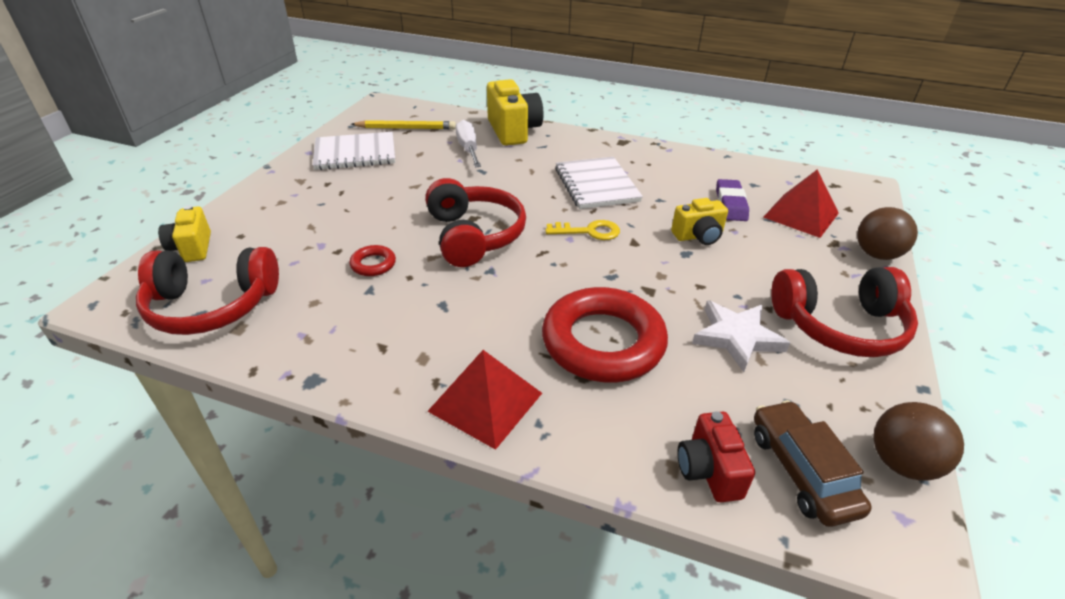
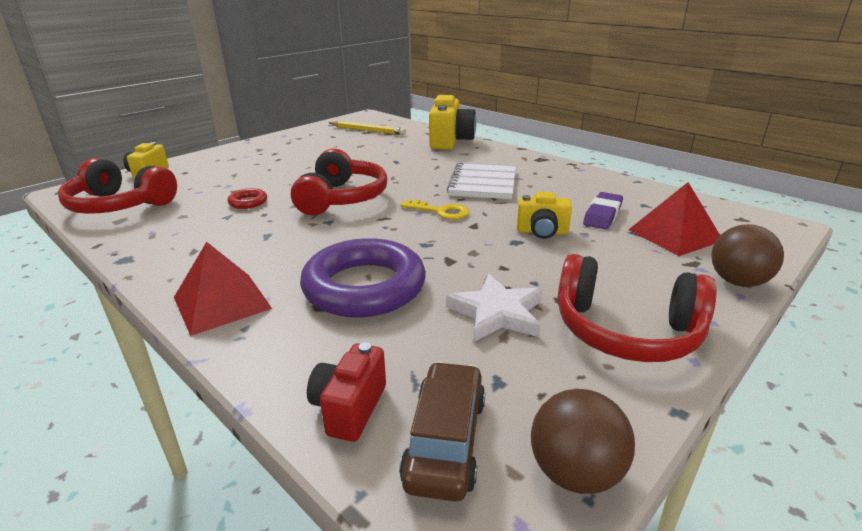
camera: 25 degrees right, 10 degrees down
white notebook [313,132,395,170] -> none
white screwdriver [456,120,481,167] -> none
red ring [542,287,668,382] -> purple ring [300,238,426,318]

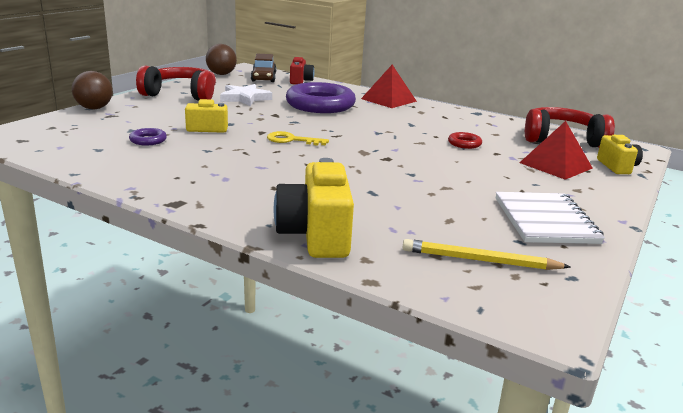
camera: 165 degrees right, 5 degrees down
red headphones [291,148,387,215] -> none
white notebook [447,162,516,199] -> white notebook moved to [496,192,605,244]
purple eraser [583,192,623,230] -> purple ring [129,128,167,146]
red pyramid [628,182,720,256] -> red pyramid moved to [519,121,593,180]

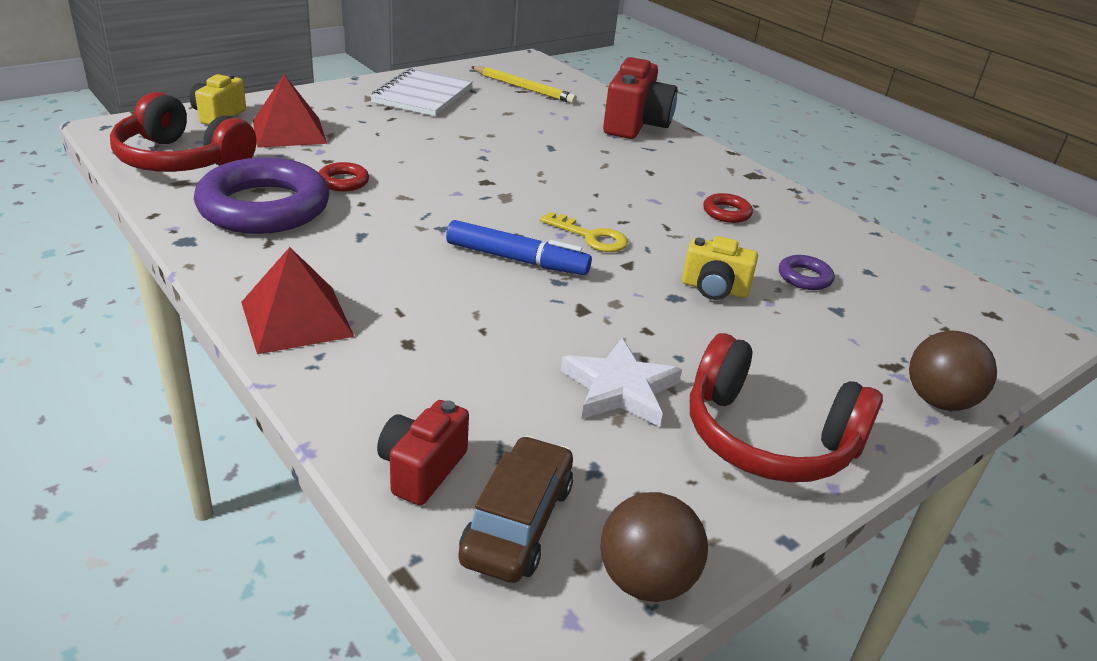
camera: 160 degrees left, 10 degrees up
yellow camera [274,158,354,258] -> red camera [603,57,677,139]
purple ring [286,82,356,113] -> purple ring moved to [194,157,329,234]
none -> blue marker [446,220,592,275]
none -> red ring [703,193,753,223]

